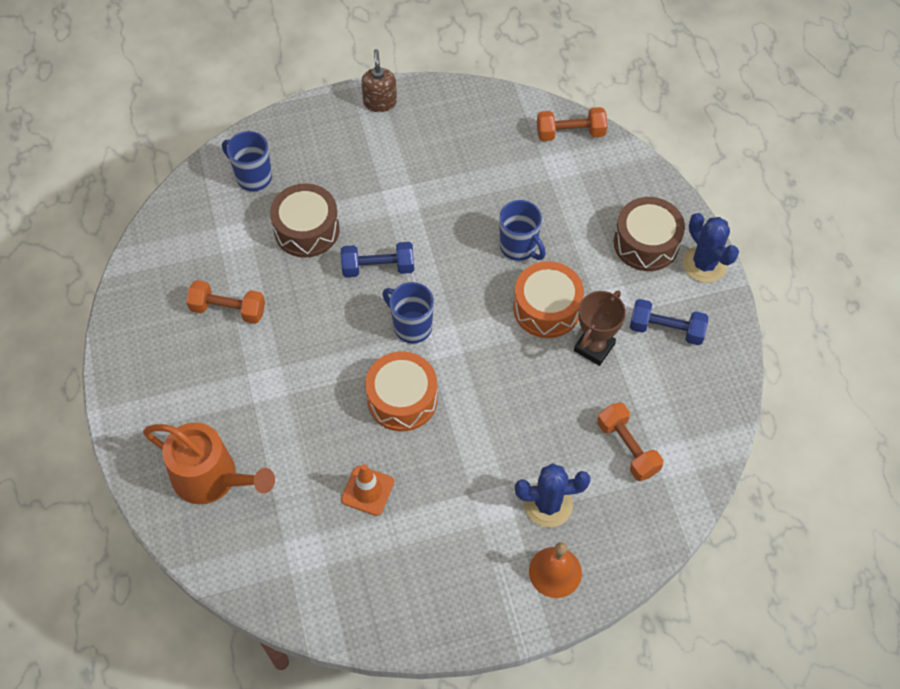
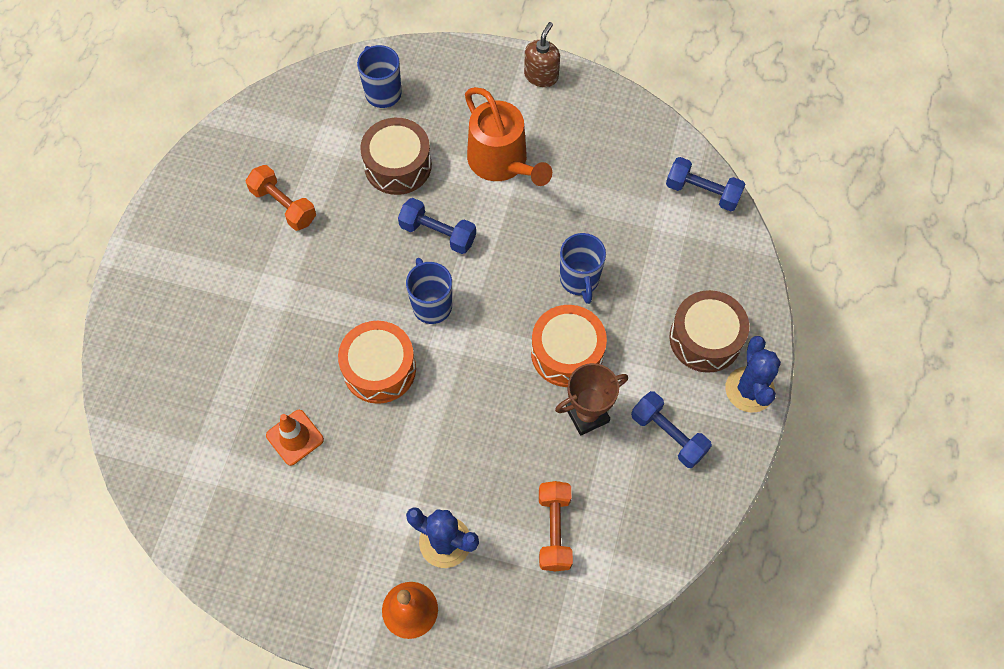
camera: 30 degrees right, 5 degrees up
orange watering can [143,422,275,504] -> orange watering can moved to [465,87,552,186]
orange dumbbell [537,107,608,141] -> blue dumbbell [666,157,746,211]

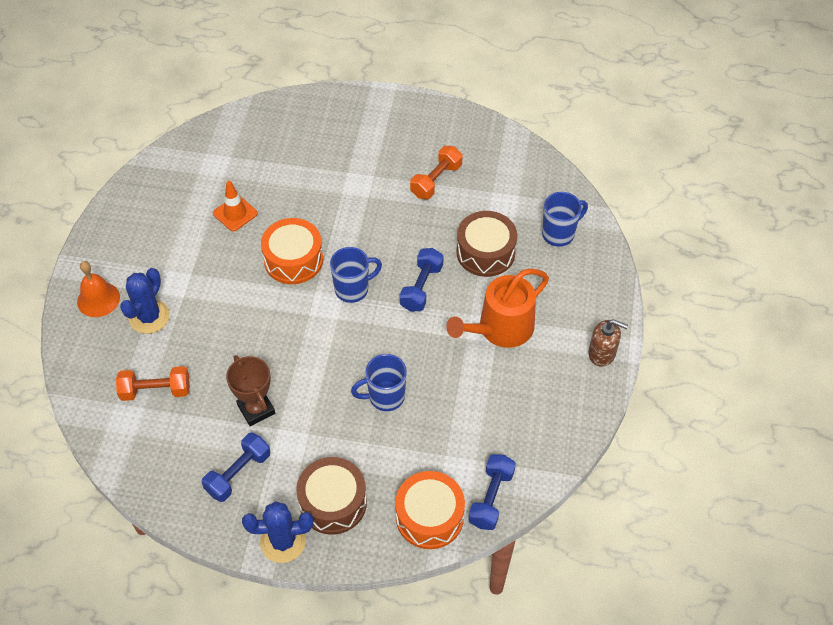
camera: 85 degrees right, 10 degrees down
orange drum [531,305,607,387] -> orange drum moved to [395,471,465,549]

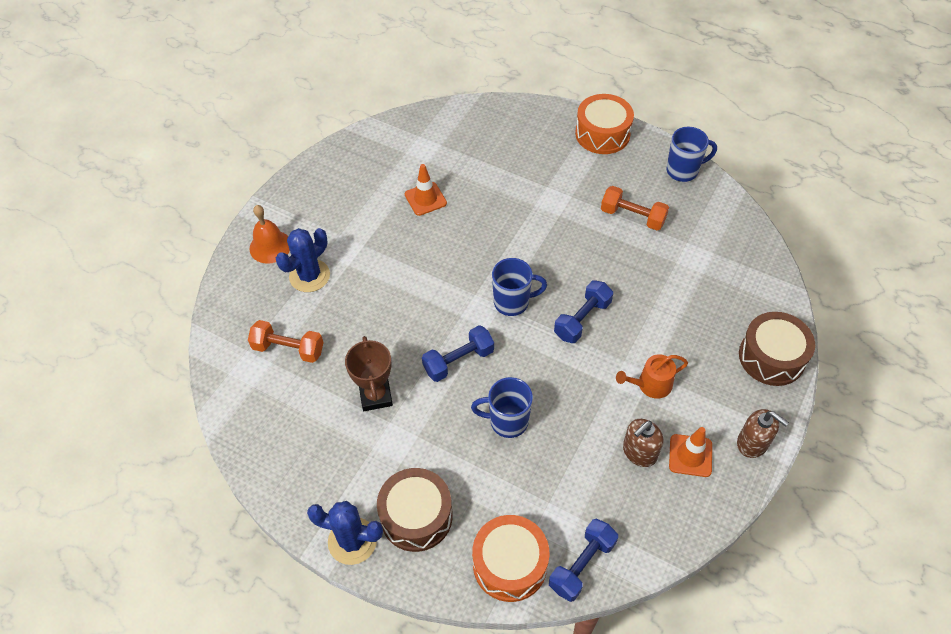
camera: 20 degrees right, 0 degrees up
blue dumbbell [202,433,270,502] -> blue dumbbell moved to [422,325,494,382]
orange drum [261,218,323,284] -> orange drum moved to [575,94,634,154]
orange dumbbell [410,146,463,199] -> orange dumbbell turned 60 degrees clockwise [601,186,669,230]
orange watering can [446,269,549,348] -> orange watering can [616,354,688,399], size x0.57
brown drum [456,211,517,277] -> brown drum moved to [739,312,815,386]
blue mug [542,192,588,246] -> blue mug moved to [667,127,717,182]
none -> brown soap dispenser [623,419,663,467]
none -> orange traffic cone [669,427,712,477]

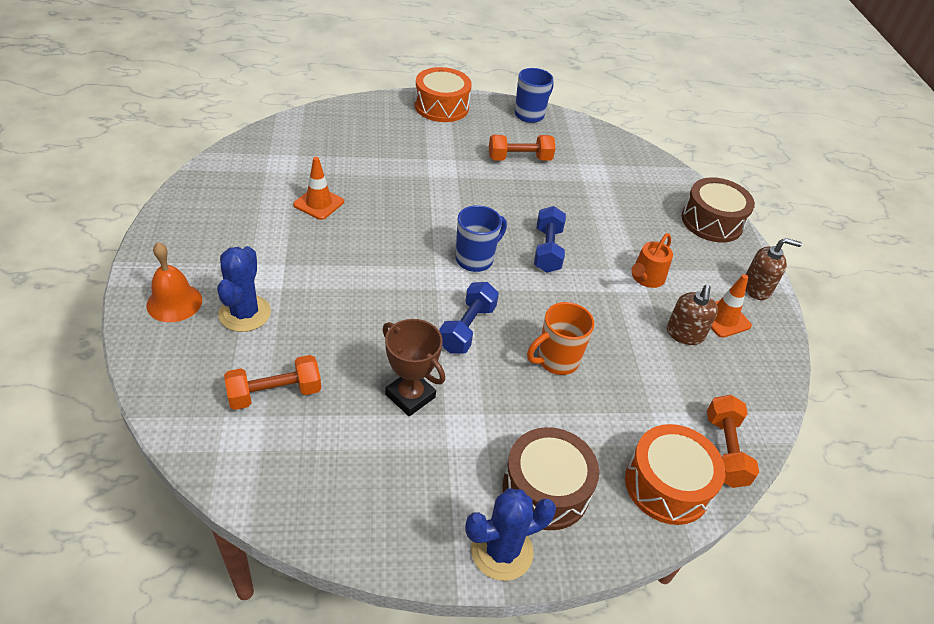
camera: 40 degrees left, 10 degrees down
blue mug [471,377,533,438] -> orange mug [527,302,595,375]
blue dumbbell [549,519,618,602] -> orange dumbbell [707,395,759,488]

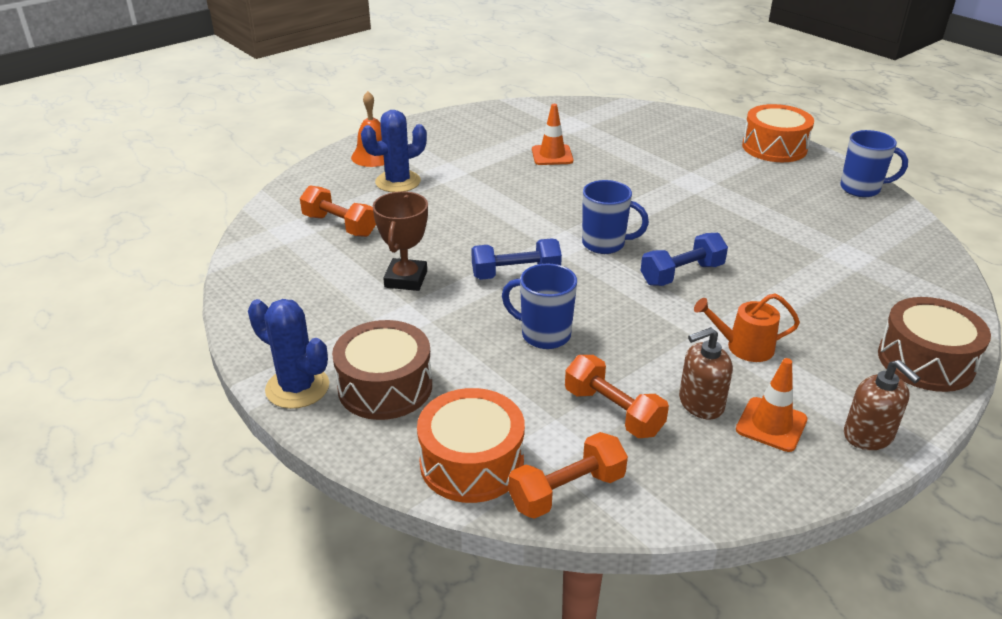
camera: 60 degrees right, 10 degrees down
orange dumbbell [489,135,555,161] -> orange dumbbell moved to [565,355,669,438]
orange mug [527,302,595,375] -> blue mug [502,264,577,349]

